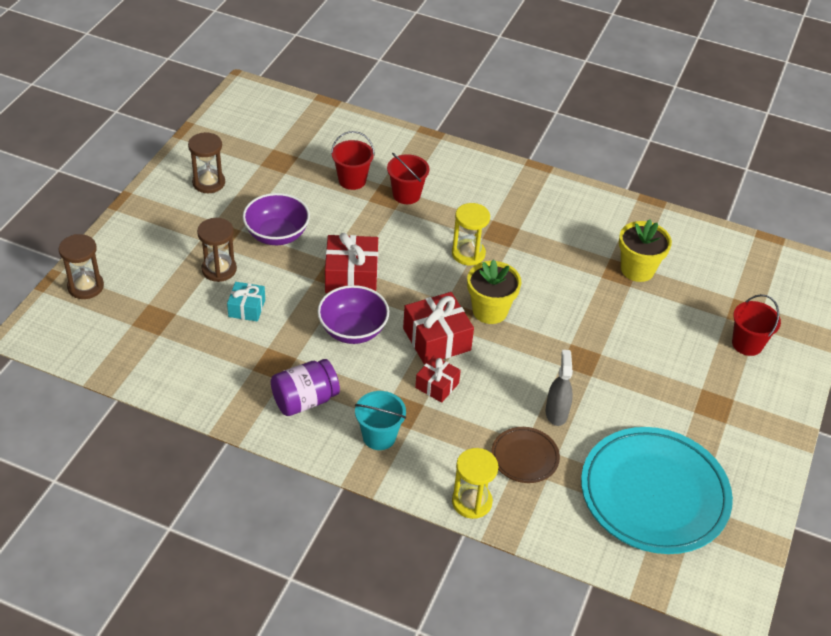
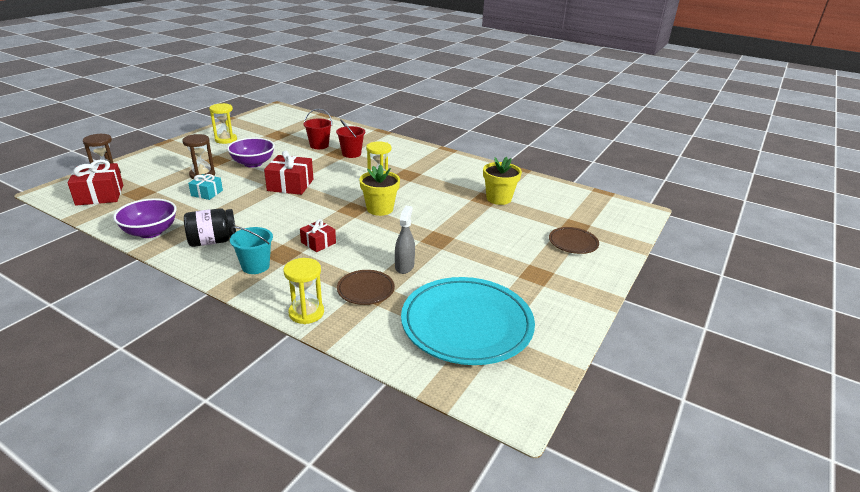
camera: 10 degrees right, 15 degrees down
brown hourglass [188,132,225,193] -> yellow hourglass [209,103,237,144]
purple jar [271,359,340,416] -> black jar [184,208,236,247]
purple bowl [317,285,389,344] -> purple bowl moved to [113,198,177,238]
red gift [403,292,474,365] -> red gift moved to [67,160,123,206]
red bucket [732,294,781,356] -> brown plate [549,227,599,254]

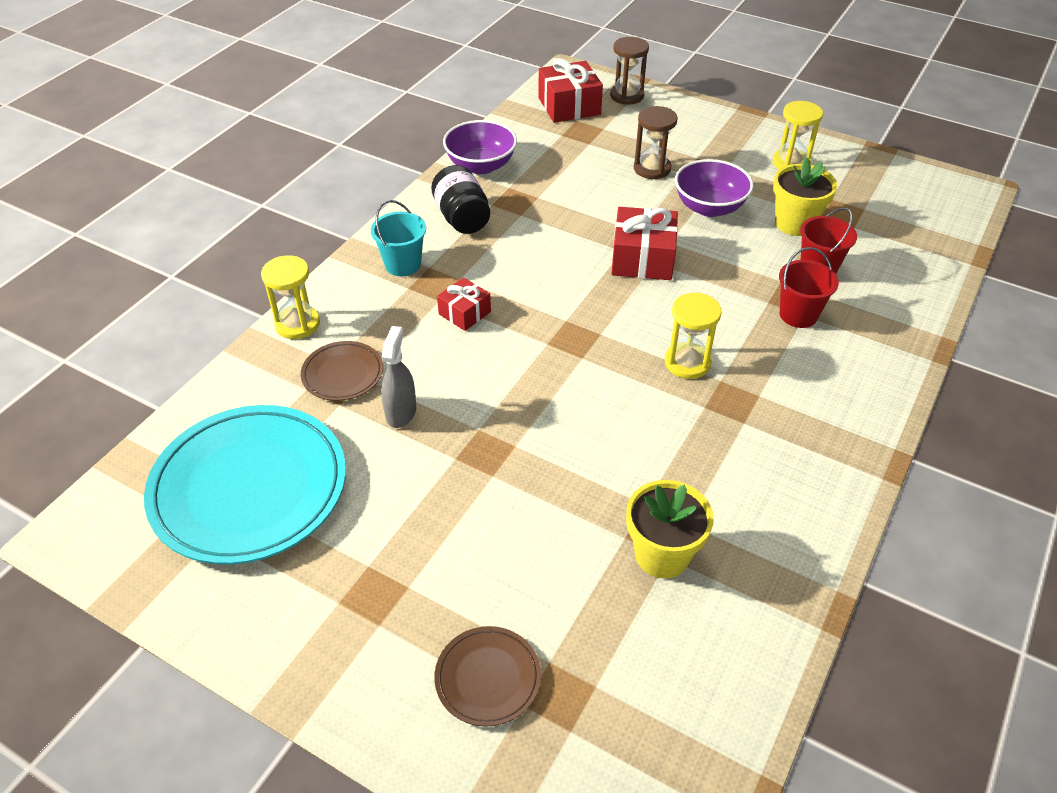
camera: 90 degrees right, 15 degrees up
turquoise gift [188,174,223,200] -> none
yellow flower pot [359,164,400,216] -> yellow flower pot moved to [773,158,838,236]
grey spray bottle [395,206,415,274] -> grey spray bottle turned 90 degrees counterclockwise [381,326,416,428]

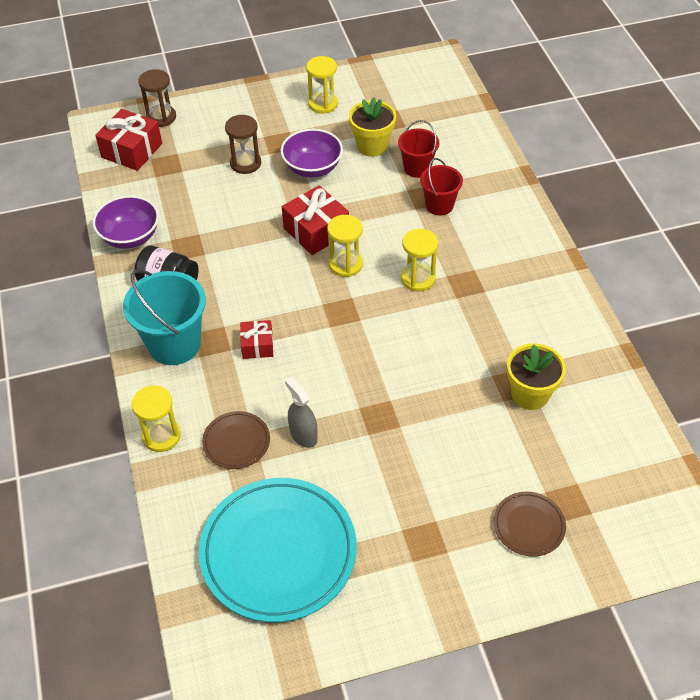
camera: 45 degrees left, 5 degrees up
turquoise bucket [371,200,426,276] -> turquoise bucket [123,269,206,365], size x1.69
none -> yellow hourglass [327,215,363,277]

